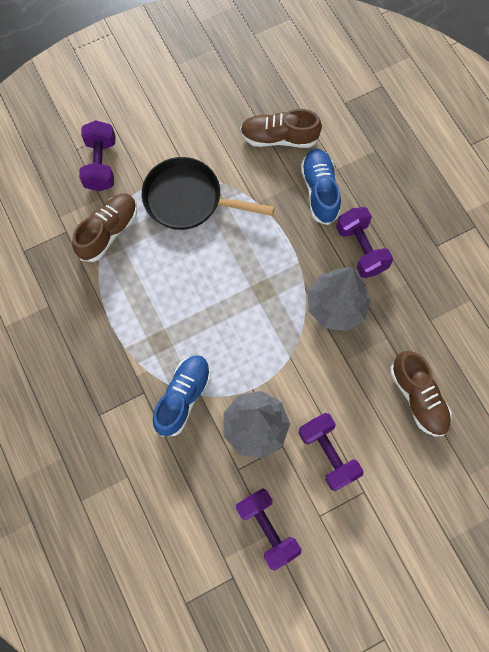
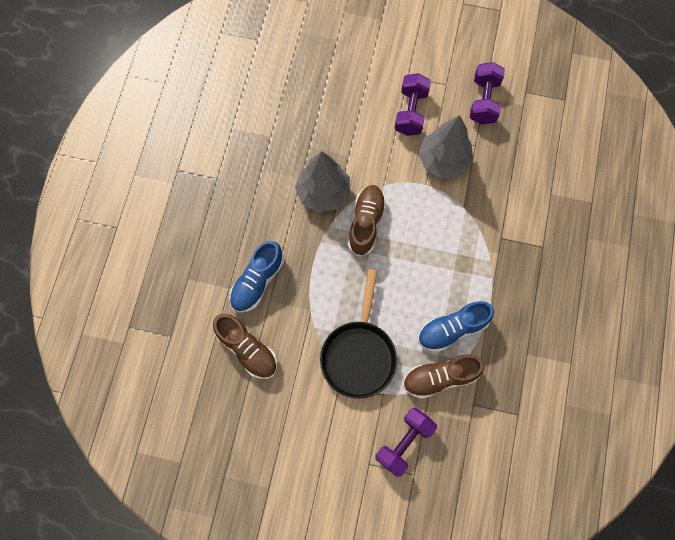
camera: 140 degrees left, 0 degrees up
black pan [142,157,275,230] -> black pan turned 45 degrees clockwise [320,269,397,399]
blue shoe [153,355,211,437] -> blue shoe moved to [418,301,494,352]
purple dumbbell [336,207,393,278] -> none
brown shoe [390,351,452,436] -> brown shoe moved to [348,185,386,257]

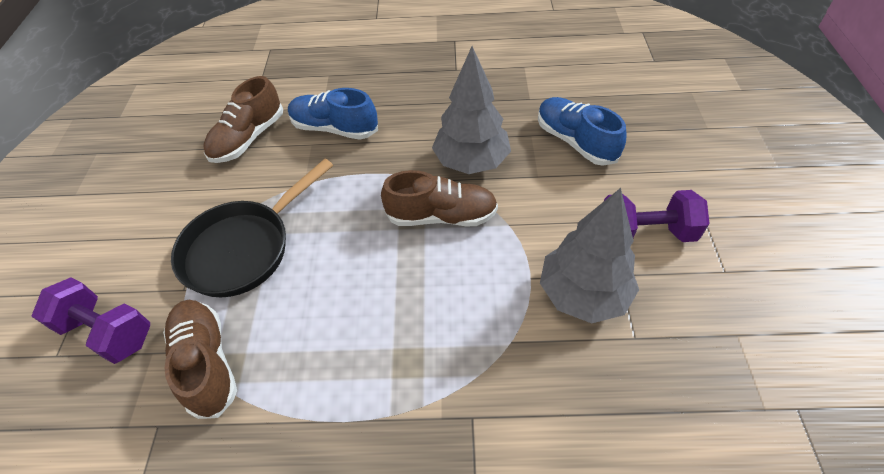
camera: 80 degrees right, 20 degrees down
black pan [320,269,397,399] -> black pan turned 45 degrees counterclockwise [171,159,333,297]
blue shoe [418,301,494,352] -> blue shoe moved to [538,97,626,166]
purple dumbbell [470,62,505,124] -> none

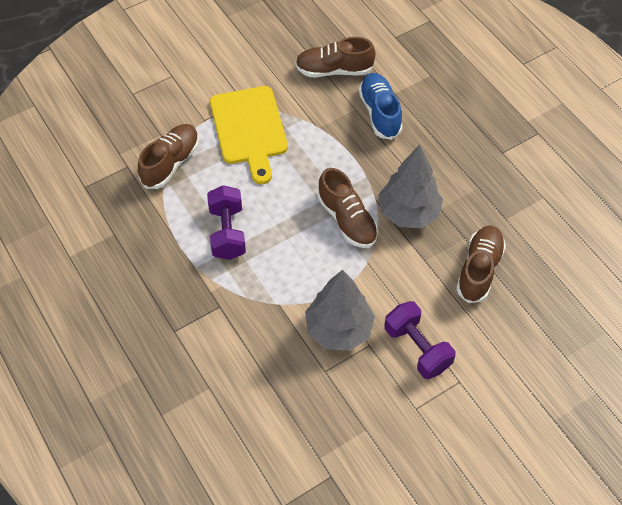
camera: 55 degrees right, 5 degrees up
purple dumbbell [31,277,150,364] -> purple dumbbell moved to [207,185,246,260]
black pan [171,159,333,297] -> yellow cutting board [210,86,288,184]
blue shoe [538,97,626,166] -> brown shoe [456,225,506,303]

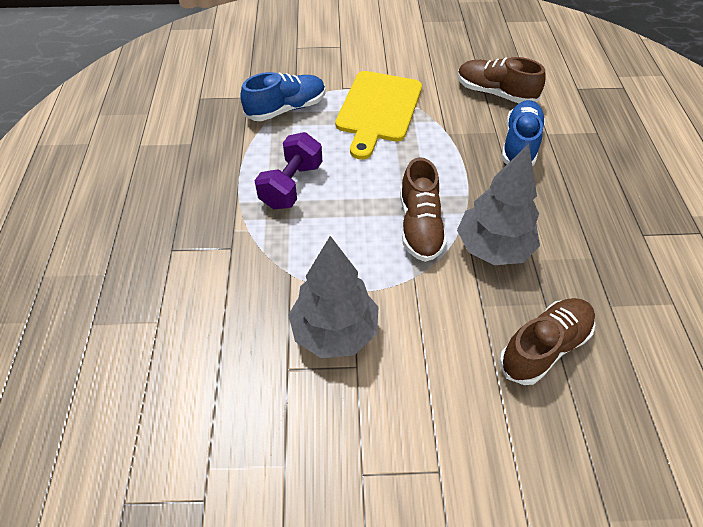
camera: 30 degrees right, 5 degrees down
brown shoe [138,124,199,189] -> blue shoe [240,72,325,121]
purple dumbbell [384,301,455,379] -> none

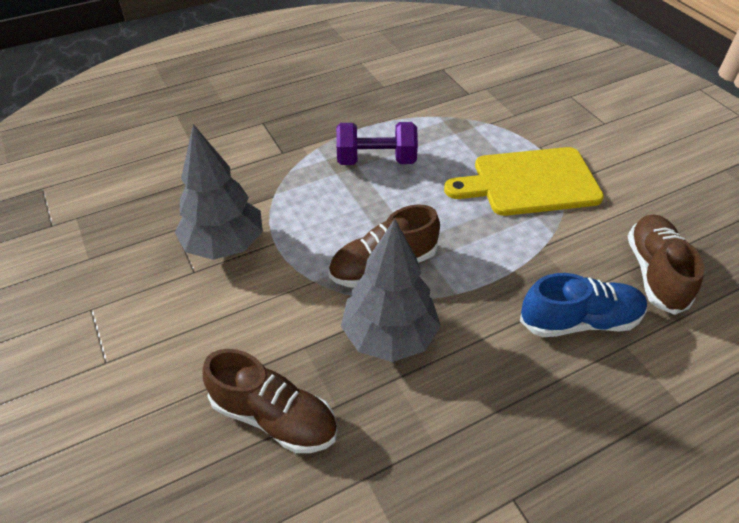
camera: 65 degrees right, 5 degrees down
blue shoe [240,72,325,121] -> none

